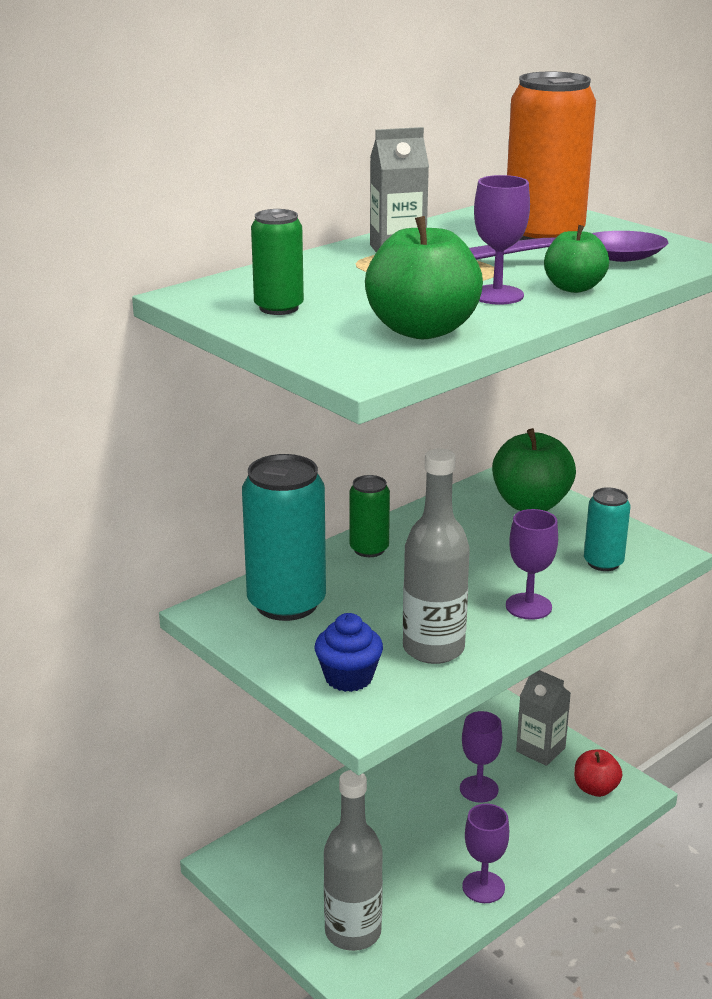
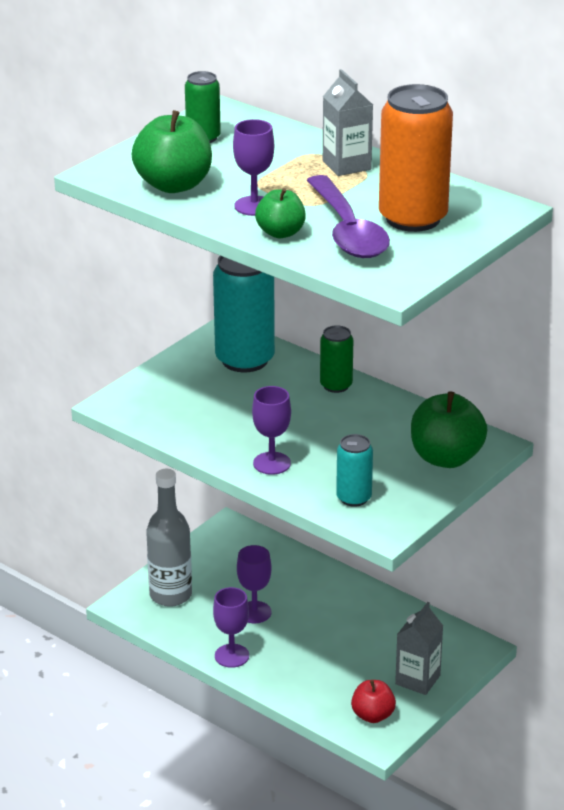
camera: 80 degrees right, 5 degrees up
blue cupcake [315,613,383,692] -> none
grey bottle [403,448,470,664] -> none
purple goblet [460,711,502,802] -> purple goblet moved to [237,545,272,623]

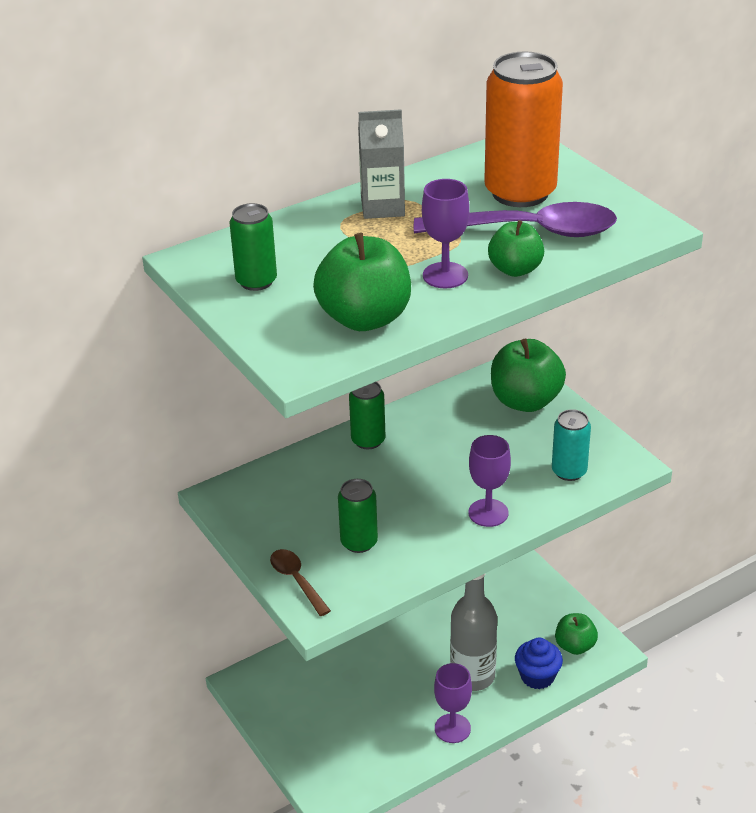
camera: 70 degrees left, 5 degrees up
grey bottle [146,469,192,607] -> grey bottle moved to [450,573,497,691]
turquoise can [213,256,275,372] -> none
purple goblet [237,545,272,623] -> none
red apple [351,680,396,723] -> green apple [555,613,598,655]
grey carton [395,602,443,695] -> none
none -> brown spoon [270,549,331,616]
none -> green can [338,479,378,553]
none -> blue cupcake [515,638,563,689]

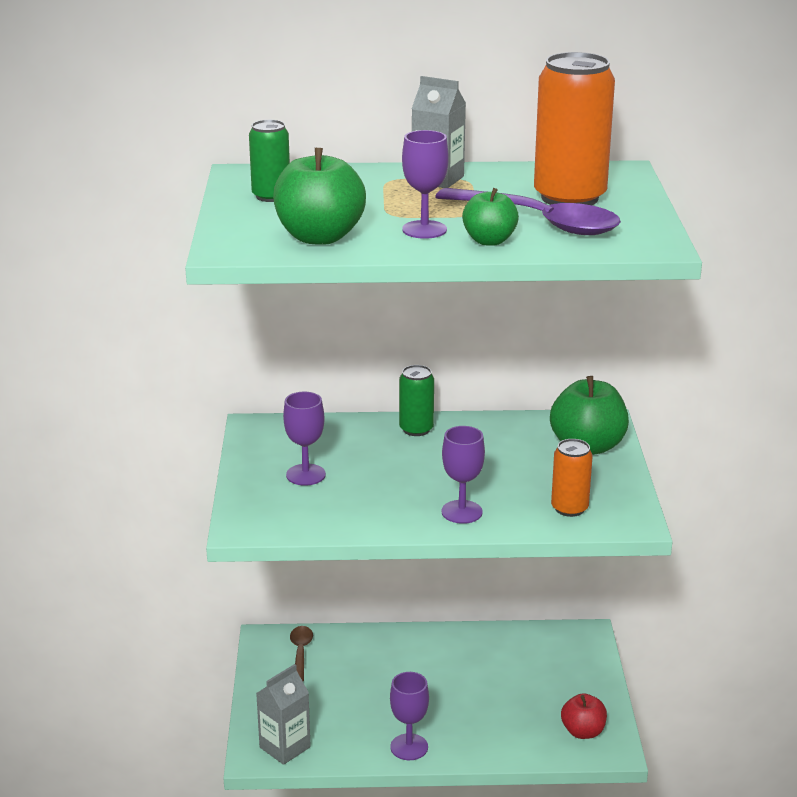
camera: 30 degrees right, 10 degrees down
brown spoon [270,549,331,616] -> brown spoon moved to [290,626,313,681]
green can [338,479,378,553] -> none
grey bottle [450,573,497,691] -> none
blue cupcake [515,638,563,689] -> none
turquoise can [552,409,591,481] -> orange can [551,439,593,517]
green apple [555,613,598,655] -> red apple [561,693,607,739]
none -> grey carton [256,664,311,765]
none -> purple goblet [283,392,326,486]

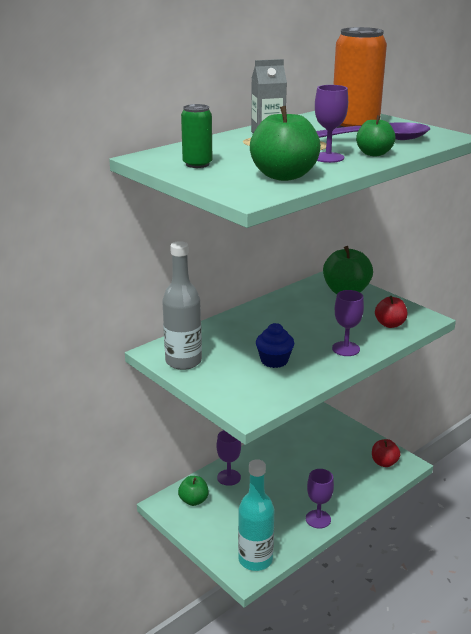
camera: 40 degrees left, 0 degrees up
grey carton [256,664,311,765] -> turquoise bottle [238,459,274,571]
purple goblet [283,392,326,486] -> purple goblet moved to [216,430,241,486]
brown spoon [290,626,313,681] -> green apple [178,476,209,506]
green can [399,365,434,436] -> none
orange can [551,439,593,517] -> red apple [375,296,407,328]
none -> grey bottle [162,241,202,370]
none -> blue cupcake [256,323,295,368]

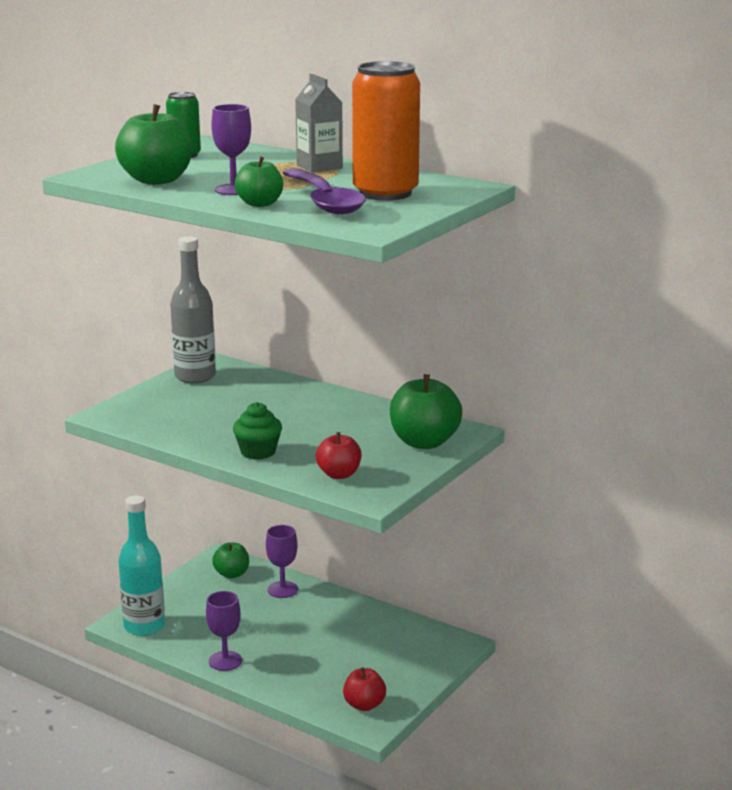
camera: 75 degrees right, 5 degrees down
blue cupcake [256,323,295,368] -> none
purple goblet [332,290,364,356] -> green cupcake [233,402,282,460]

